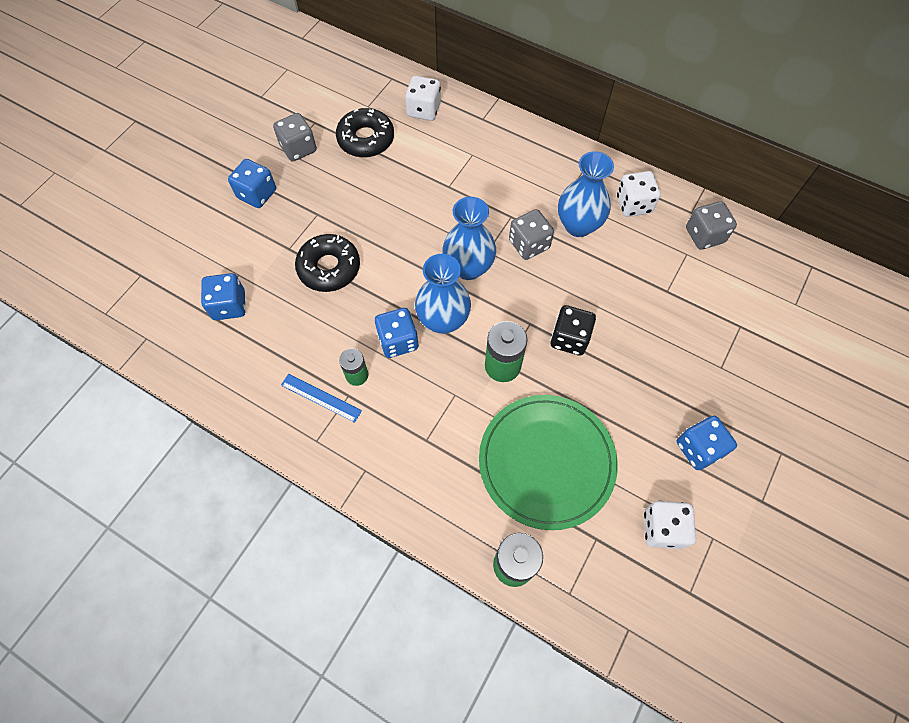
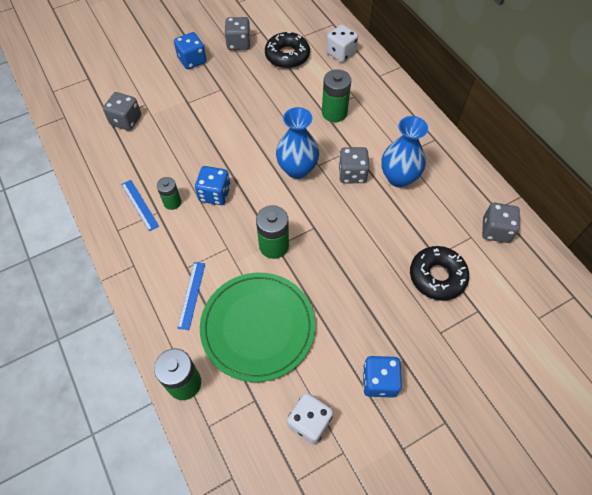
camera: 30 degrees right, 5 degrees down
blue dice [201,273,246,320] -> grey dice [103,92,141,131]
black donut [295,234,360,292] -> black donut moved to [410,246,469,301]
blue vase [415,254,471,334] -> none
black dice [551,305,596,356] -> none
white dice [617,171,661,217] -> none
none -> blue ruler [177,262,205,330]
none -> green battery [322,69,351,122]

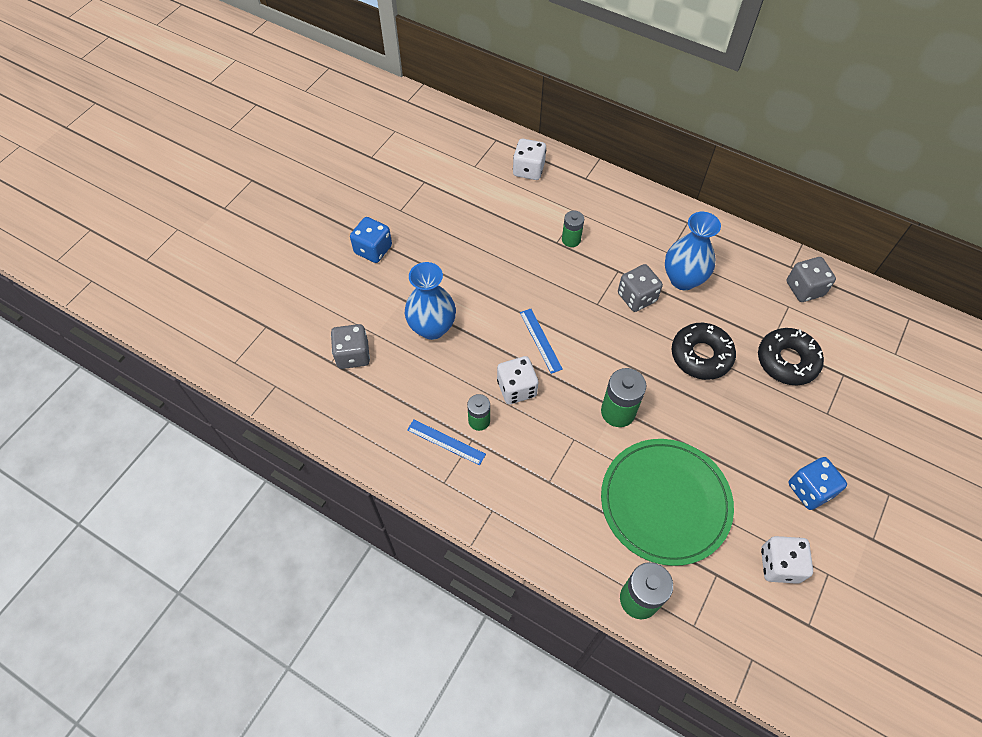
camera: 30 degrees left, 0 degrees up
blue ruler [177,262,205,330] -> blue ruler moved to [520,309,563,374]
blue dice [195,166,230,205] -> white dice [497,356,538,404]
grey dice [225,17,251,50] -> none
black donut [265,32,310,68] -> black donut moved to [672,323,736,380]
blue vase [276,107,319,179] -> blue vase moved to [405,262,456,340]
green battery [322,69,351,122] -> green battery [562,211,584,247], size x0.63

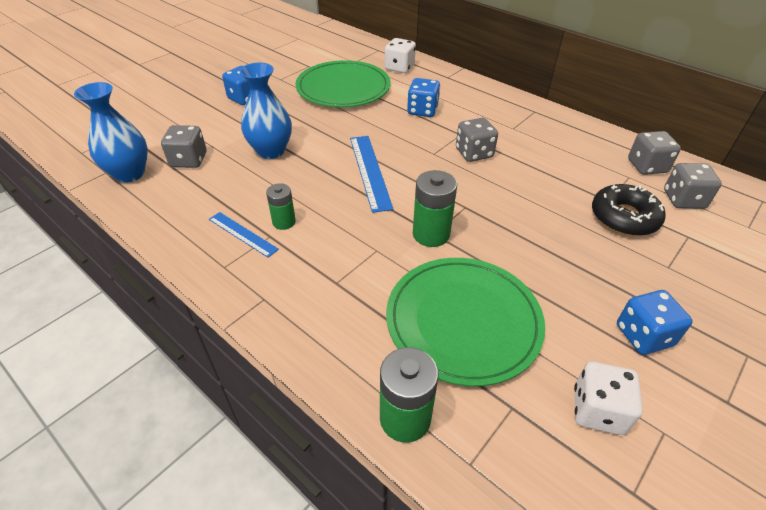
camera: 10 degrees right, 15 degrees down
white dice [497,356,538,404] -> none
blue ruler [520,309,563,374] -> blue ruler [350,136,394,213], size x1.61
green battery [562,211,584,247] -> blue dice [407,78,440,117]
blue vase [665,212,721,290] -> blue vase moved to [74,82,148,183]
black donut [672,323,736,380] -> none
none -> green plate [296,60,390,107]
none -> grey dice [664,163,722,209]

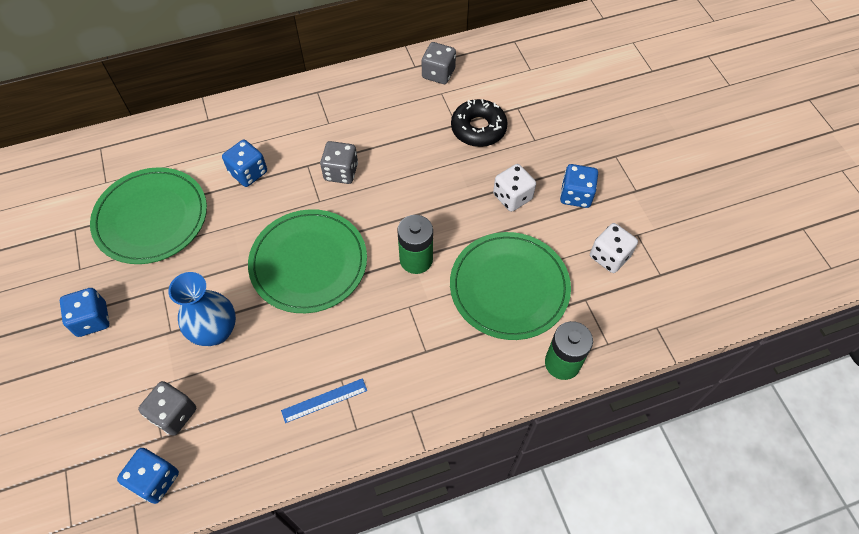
camera: 60 degrees left, 15 degrees up
blue vase [74,82,148,183] -> blue dice [117,448,179,504]
green battery [266,183,296,230] -> none
blue ruler [350,136,394,213] -> green plate [248,209,367,313]
white dice [385,38,416,73] -> white dice moved to [493,164,536,212]
grey dice [664,163,722,209] -> none

